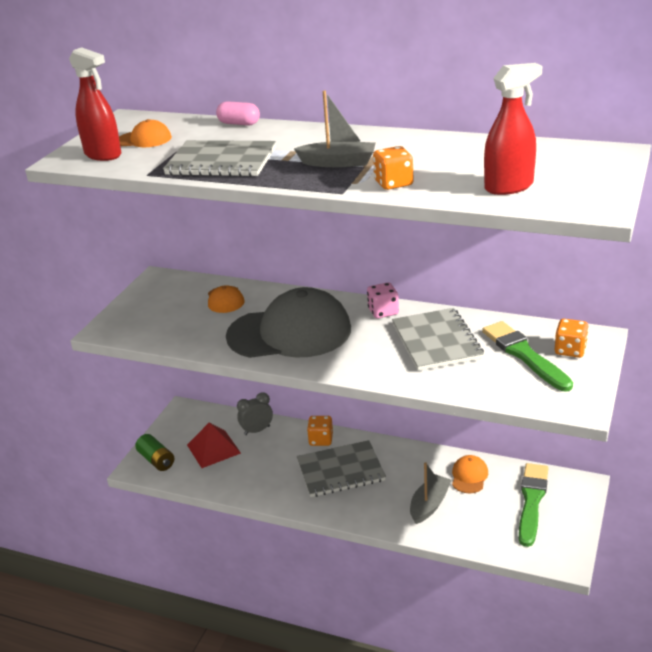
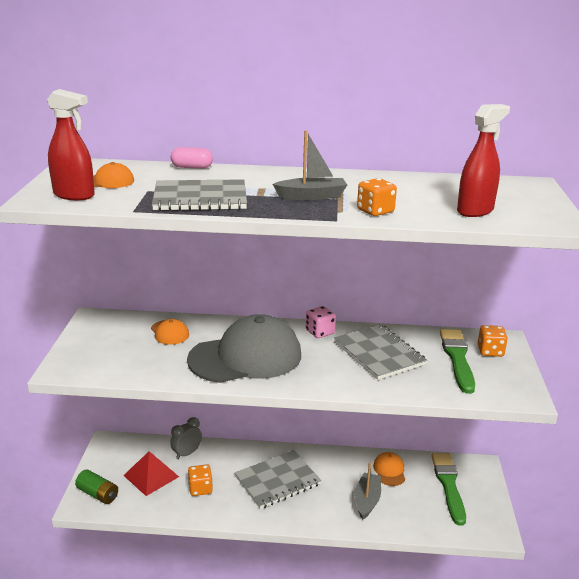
camera: 20 degrees left, 5 degrees down
orange dice [307,416,333,446] -> orange dice moved to [188,464,213,496]
green brush [482,321,573,392] -> green brush turned 45 degrees clockwise [440,329,475,394]

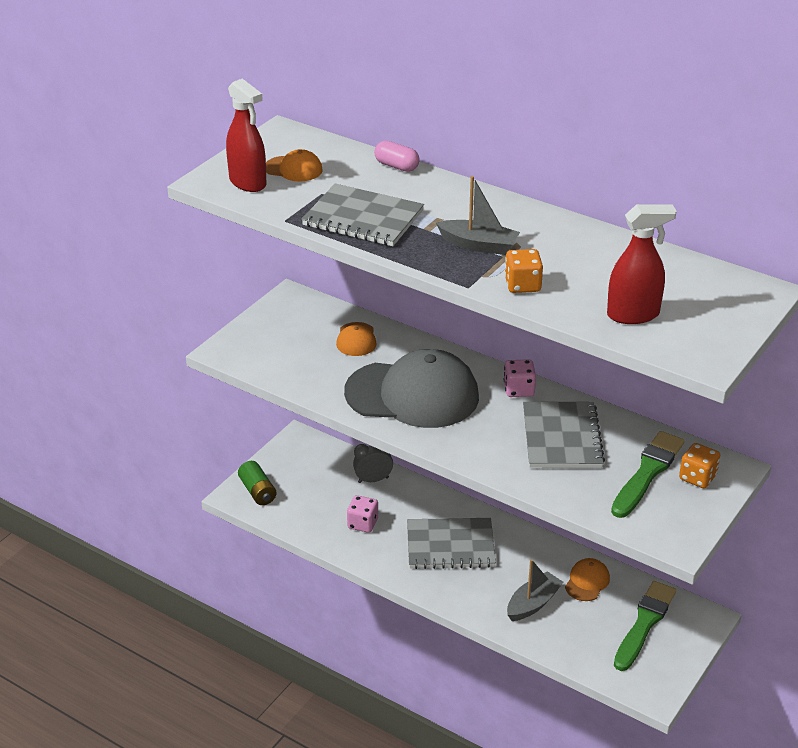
camera: 30 degrees right, 10 degrees up
red pyramid [123,451,179,496] -> none
orange dice [188,464,213,496] -> pink dice [347,495,378,533]

